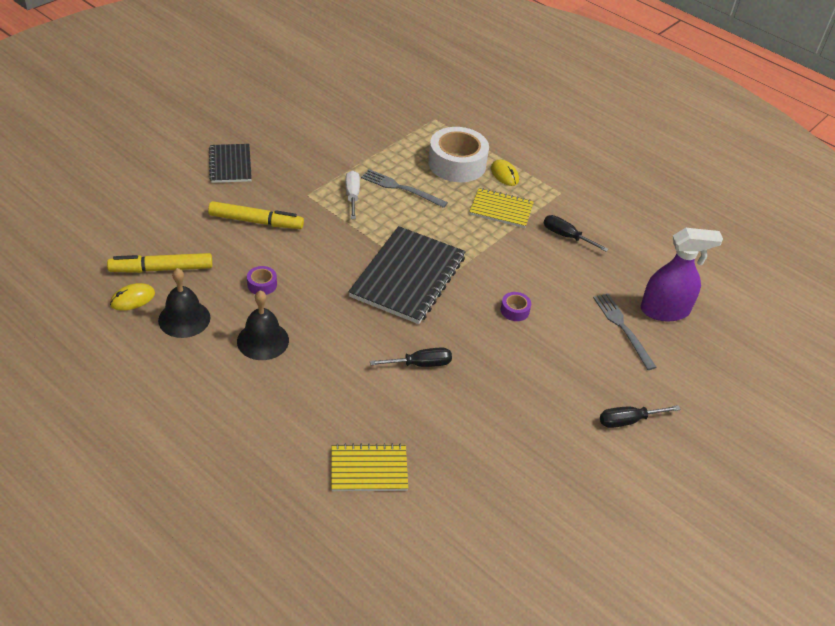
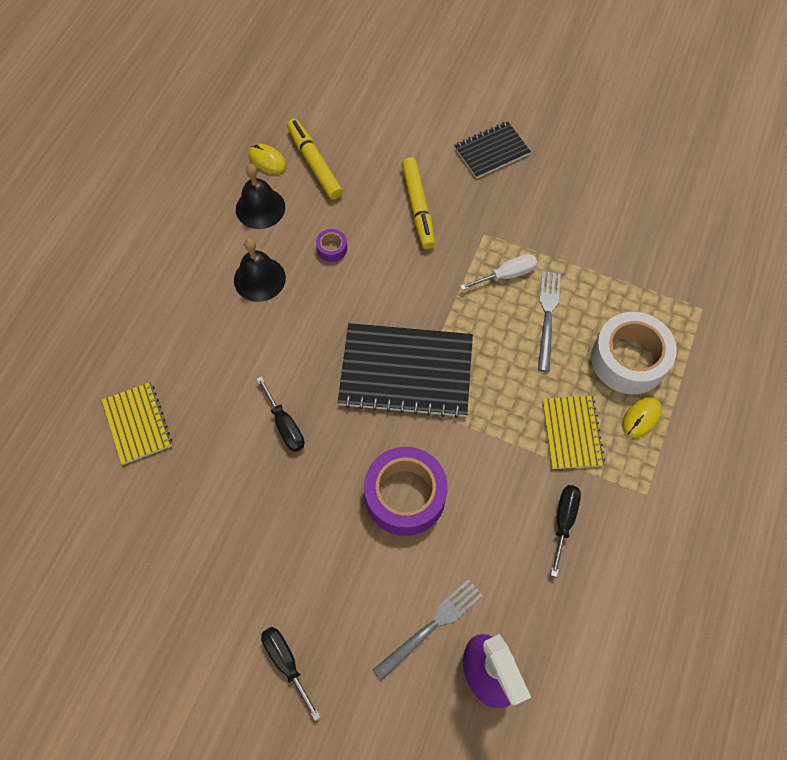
camera: 75 degrees right, 20 degrees up
purple tape [501,292,531,321] -> purple tape [364,447,448,536], size x2.33

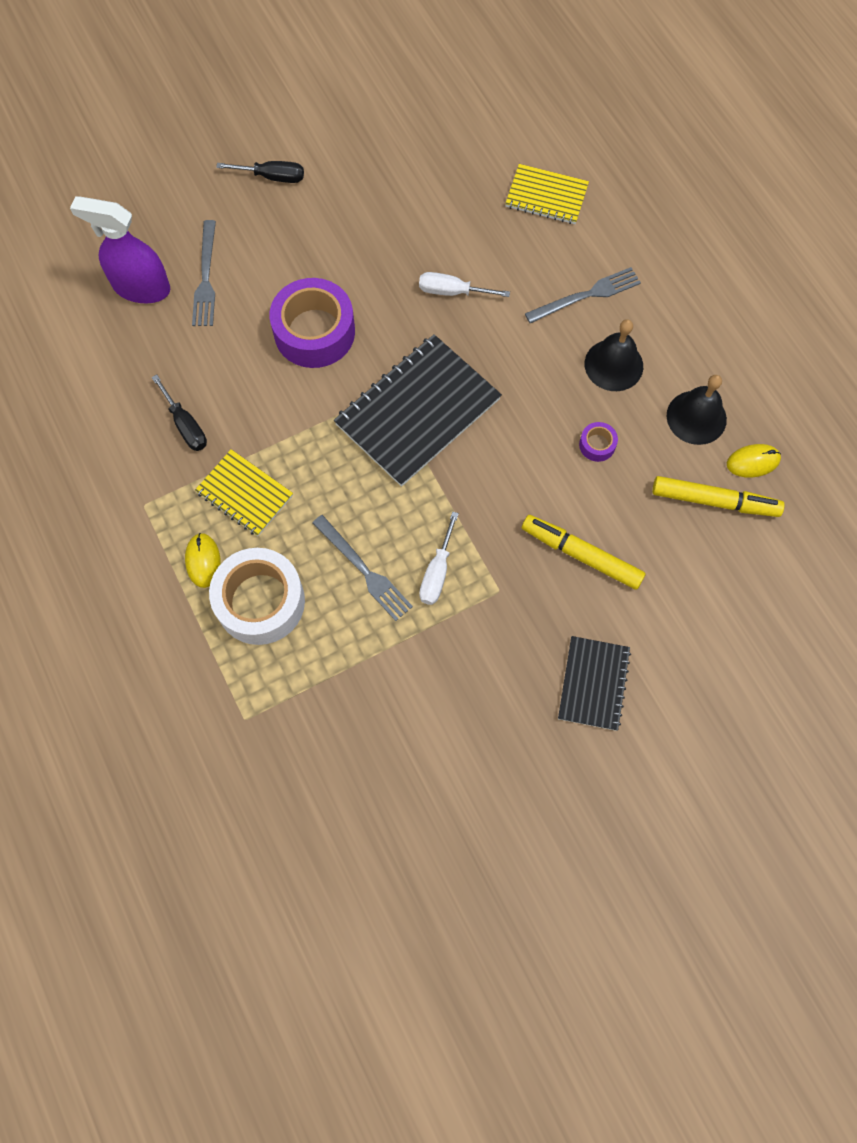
camera: 130 degrees right, 5 degrees up
black screwdriver [256,376,304,452] -> white screwdriver [419,272,510,297]
none -> grey fork [525,267,641,324]

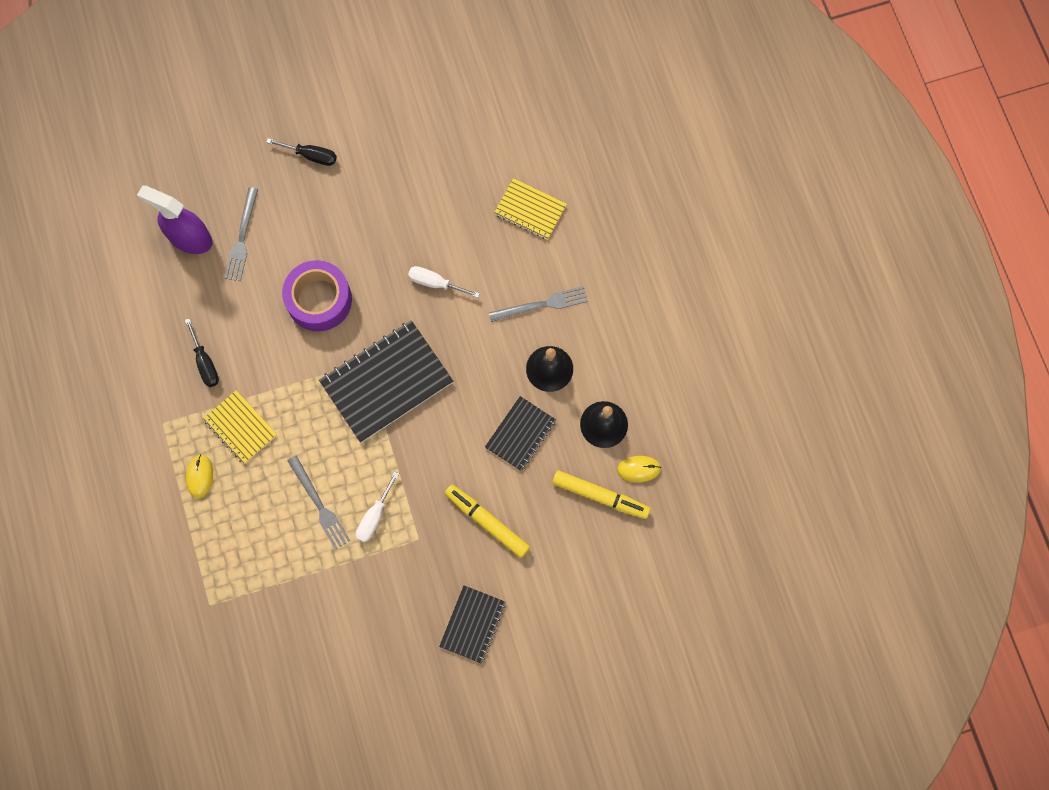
camera: 10 degrees right, 5 degrees up
white tape [209,548,305,645] -> none
purple tape [579,422,618,462] -> black notebook [485,396,556,471]

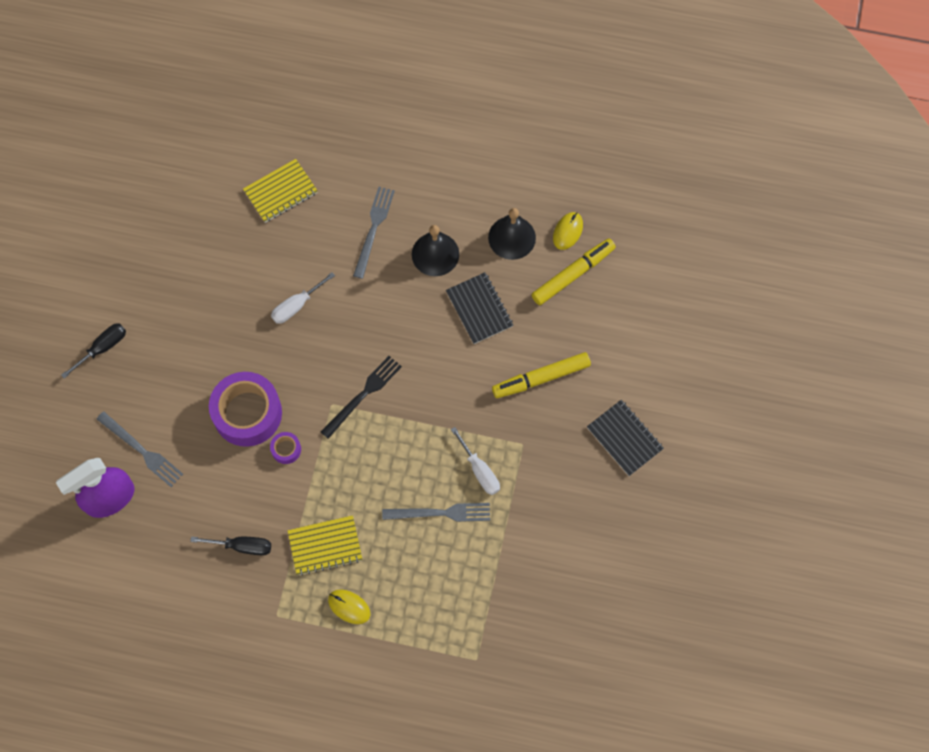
camera: 60 degrees left, 5 degrees down
black notebook [319,320,453,443] -> black fork [321,356,402,439]
none -> purple tape [270,432,301,464]

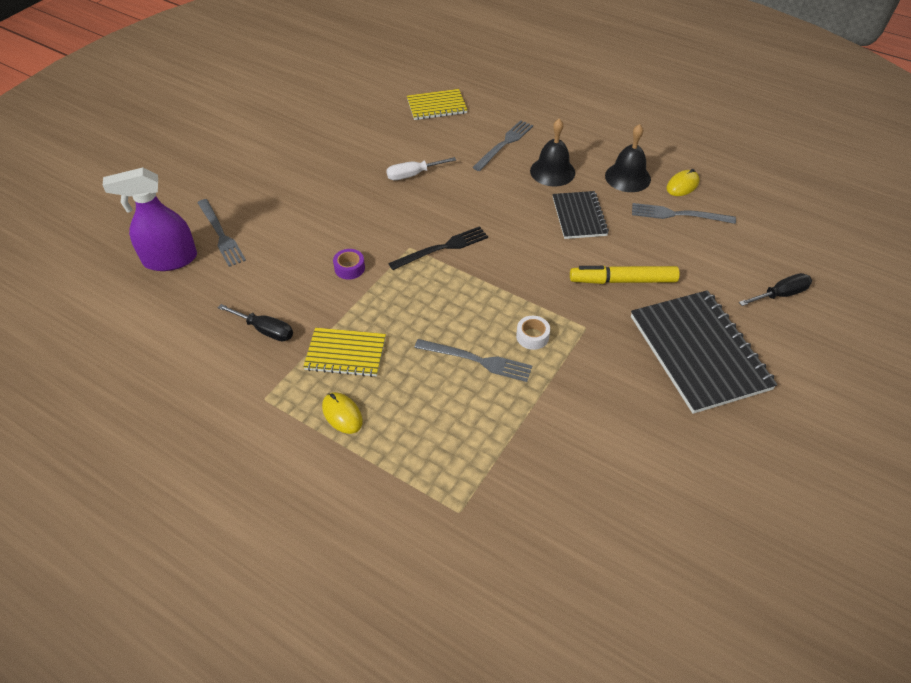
camera: 20 degrees right, 20 degrees down
black screwdriver [61,323,126,379] -> black screwdriver moved to [739,273,812,306]
purple tape [209,372,282,447] -> none
white screwdriver [451,427,500,495] -> white tape [516,316,550,350]
yellow marker [531,238,616,305] -> grey fork [632,203,736,224]
black notebook [587,400,664,476] -> black notebook [631,290,778,414], size x1.77

